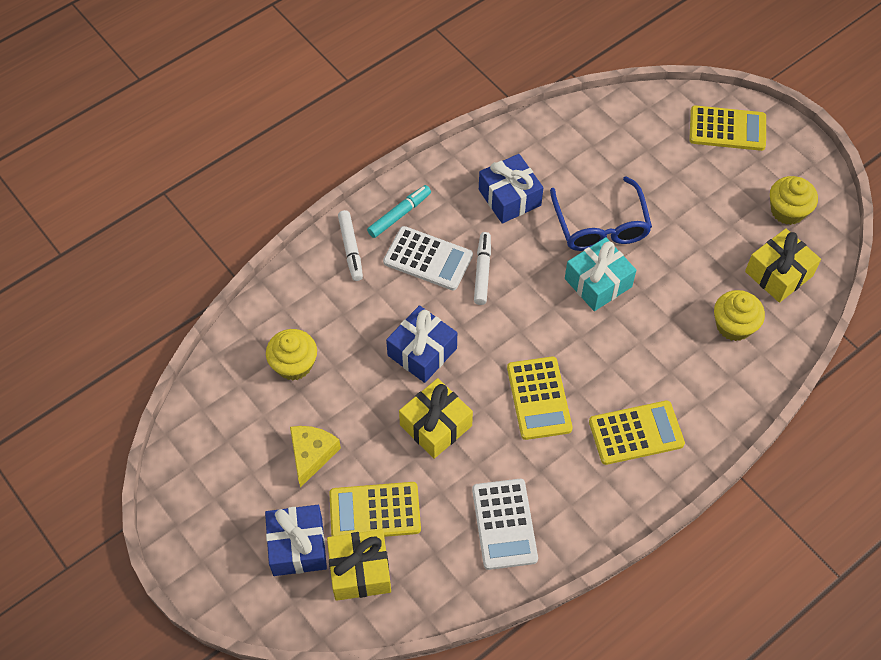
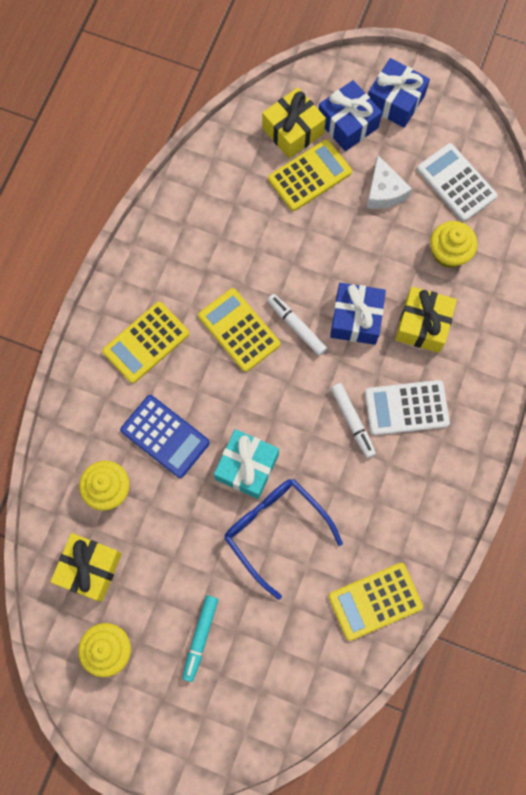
camera: 150 degrees right, 15 degrees up
yellow cheese [290,426,341,488] -> white cheese [367,155,412,209]
white marker [338,210,363,281] -> white marker moved to [267,294,327,356]
turquoise marker [367,185,431,238] -> turquoise marker moved to [182,595,218,682]
yellow gift [399,378,473,459] -> yellow gift moved to [395,287,457,353]
white calculator [472,479,538,570] -> white calculator moved to [417,143,497,222]
blue gift [479,154,543,223] -> blue gift moved to [368,58,430,128]
yellow calculator [689,105,766,151] -> yellow calculator moved to [328,563,423,641]
none -> blue calculator [120,395,210,478]

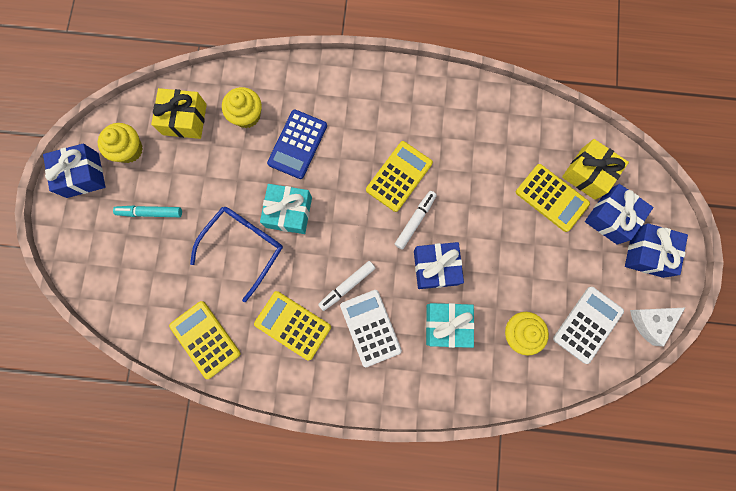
camera: 75 degrees right, 5 degrees up
yellow calculator [102,302,189,383] -> yellow calculator moved to [254,291,331,361]
white cheese [367,155,412,209] -> white cheese moved to [630,307,686,346]
yellow gift [395,287,457,353] -> turquoise gift [426,303,475,348]
none -> blue gift [43,144,106,198]

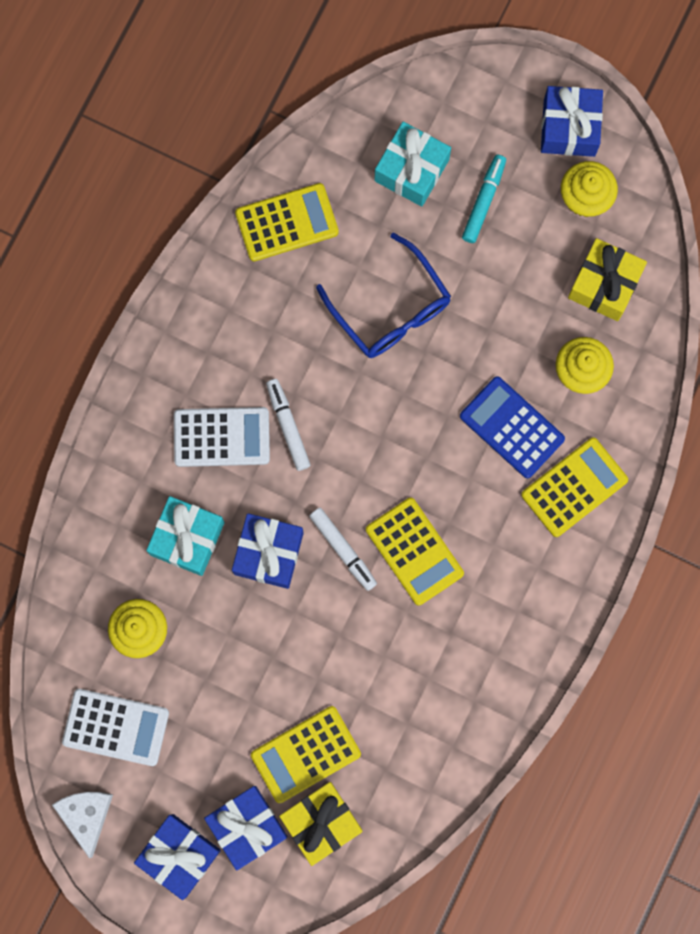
camera: 110 degrees right, 0 degrees up
yellow calculator [254,291,331,361] -> yellow calculator moved to [521,437,628,537]
turquoise gift [260,184,312,234] -> turquoise gift moved to [374,122,451,206]
white calculator [553,287,624,364] -> white calculator turned 45 degrees counterclockwise [62,689,169,766]

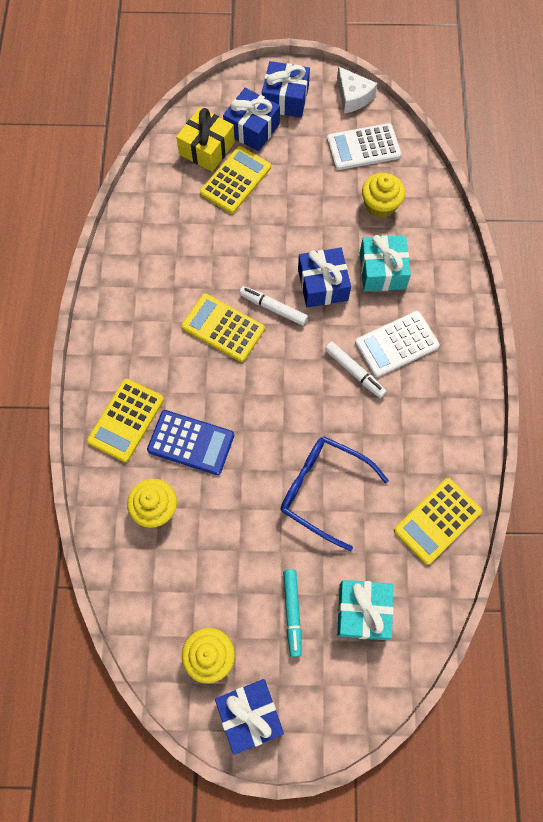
camera: 155 degrees right, 10 degrees down
yellow gift [568,238,647,321] -> none

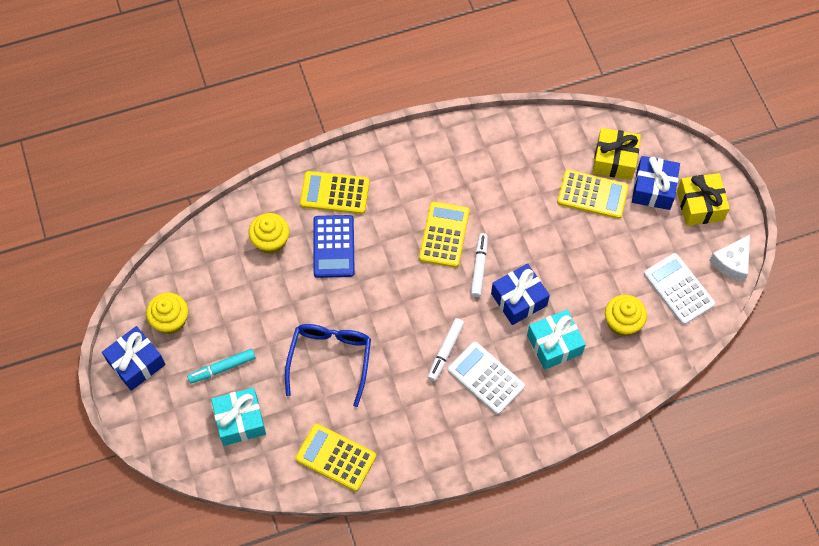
camera: 70 degrees right, 5 degrees down
blue gift [262,61,310,118] -> yellow gift [677,173,730,226]

